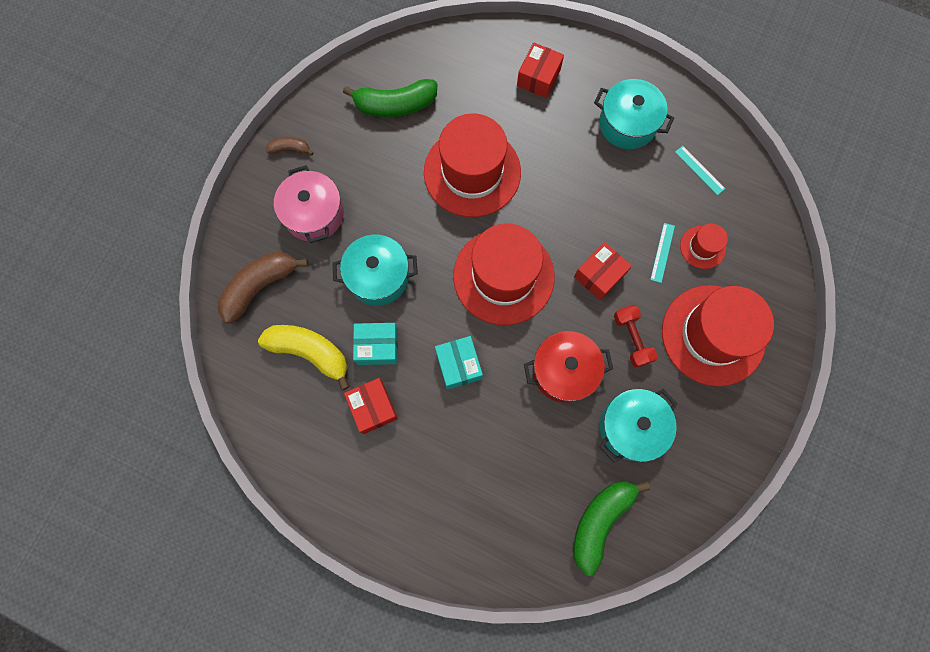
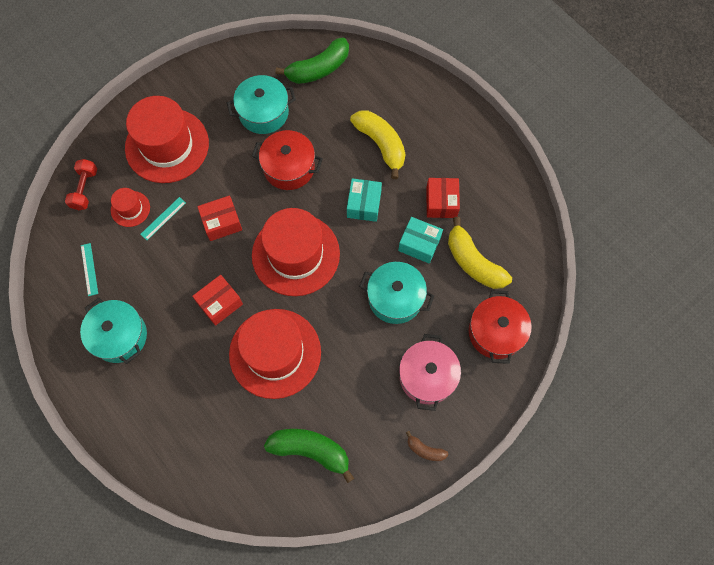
camera: 155 degrees left, 5 degrees down
brown banana [218,252,308,324] -> red pot [469,290,532,364]
red box [517,43,564,98] -> red box moved to [192,275,243,326]
red dumbbell [614,305,658,368] -> red dumbbell moved to [65,159,97,210]
none -> yellow banana [350,110,405,179]

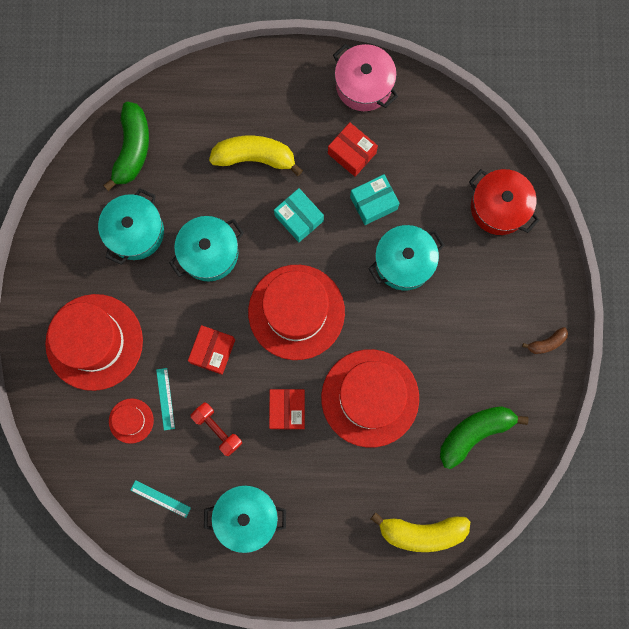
camera: 50 degrees left, 10 degrees up
red dumbbell [65,159,97,210] -> red dumbbell moved to [191,402,242,456]
red pot [252,130,323,190] -> turquoise pot [169,216,244,282]
pink pot [399,334,461,411] -> pink pot moved to [333,44,398,111]
yellow banana [448,217,512,289] -> yellow banana moved to [371,512,470,552]

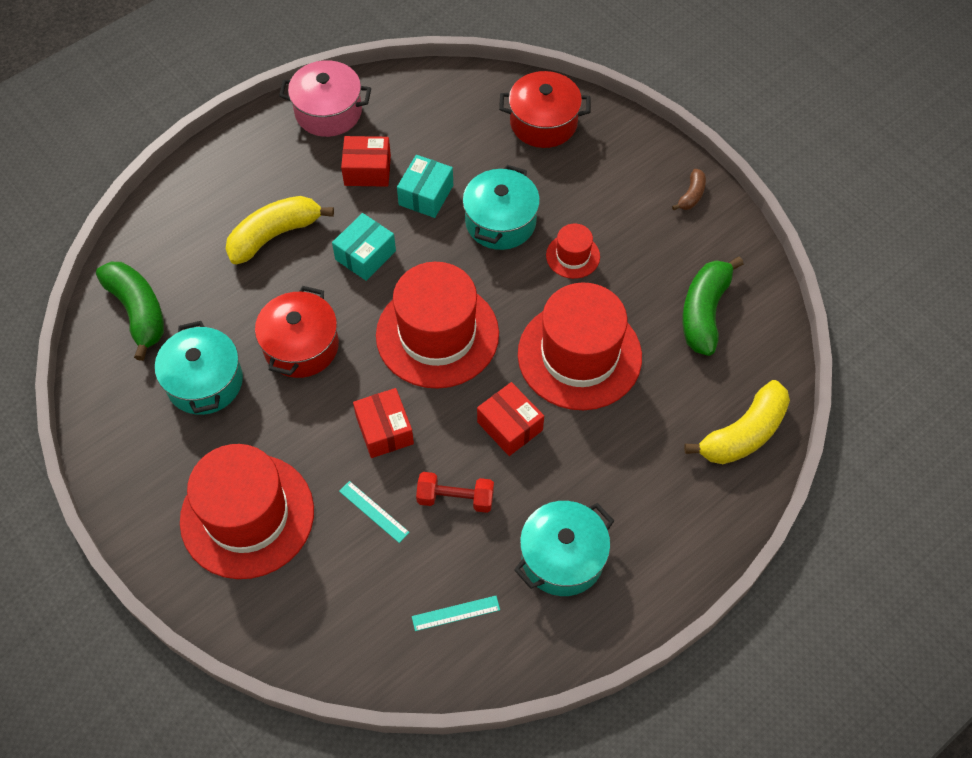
camera: 40 degrees left, 20 degrees down
red hat [109,398,154,444] -> red hat moved to [546,224,600,279]
turquoise pot [169,216,244,282] -> red pot [255,286,339,378]
turquoise box [274,188,324,242] -> turquoise box turned 60 degrees counterclockwise [332,213,396,281]

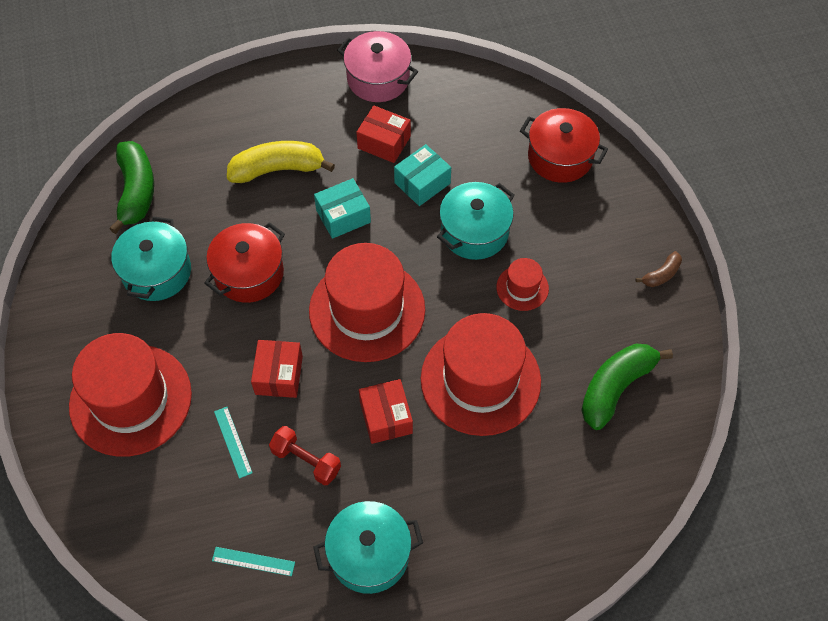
camera: 25 degrees right, 0 degrees up
yellow banana [684,380,790,464] -> none

